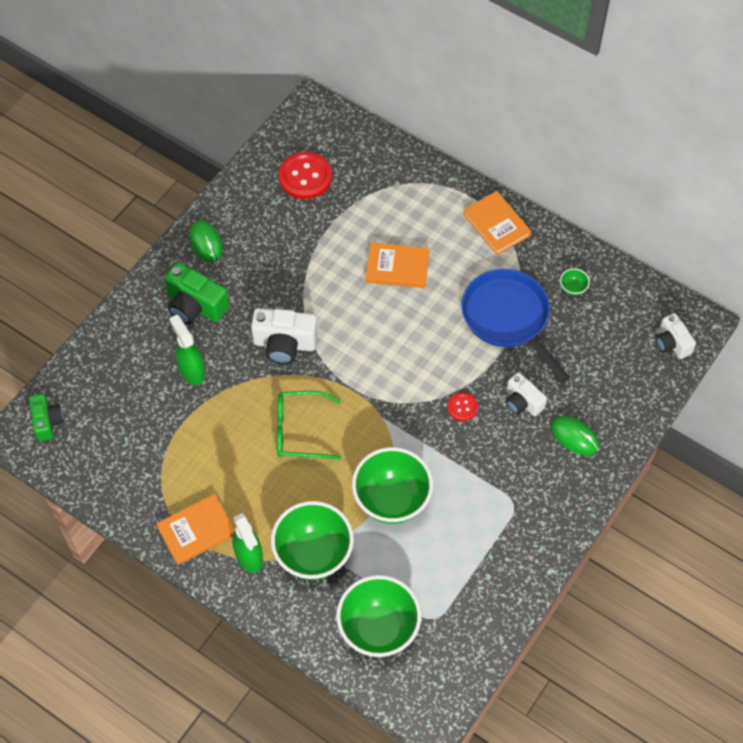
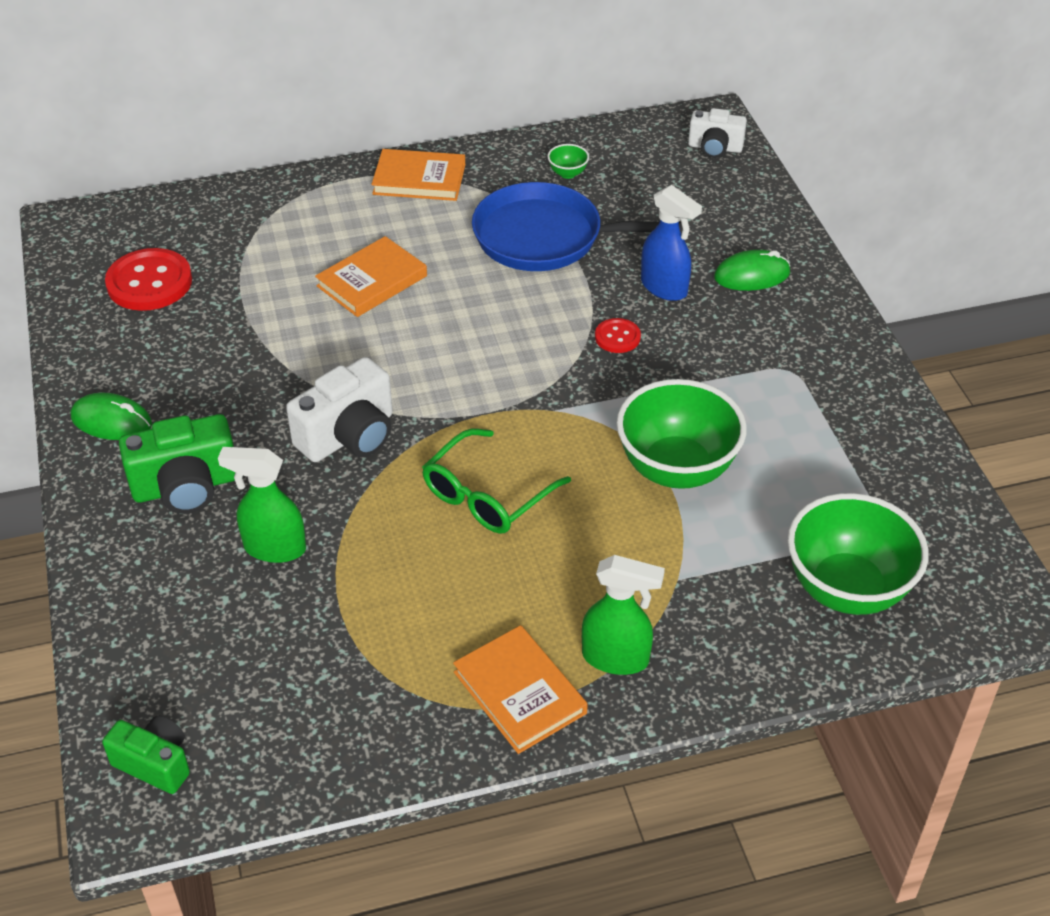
camera: 50 degrees left, 15 degrees down
orange book [156,494,235,565] -> orange book turned 45 degrees counterclockwise [453,625,588,754]
green bowl [271,501,354,580] -> none
white camera [506,372,547,416] -> blue spray bottle [641,185,702,301]

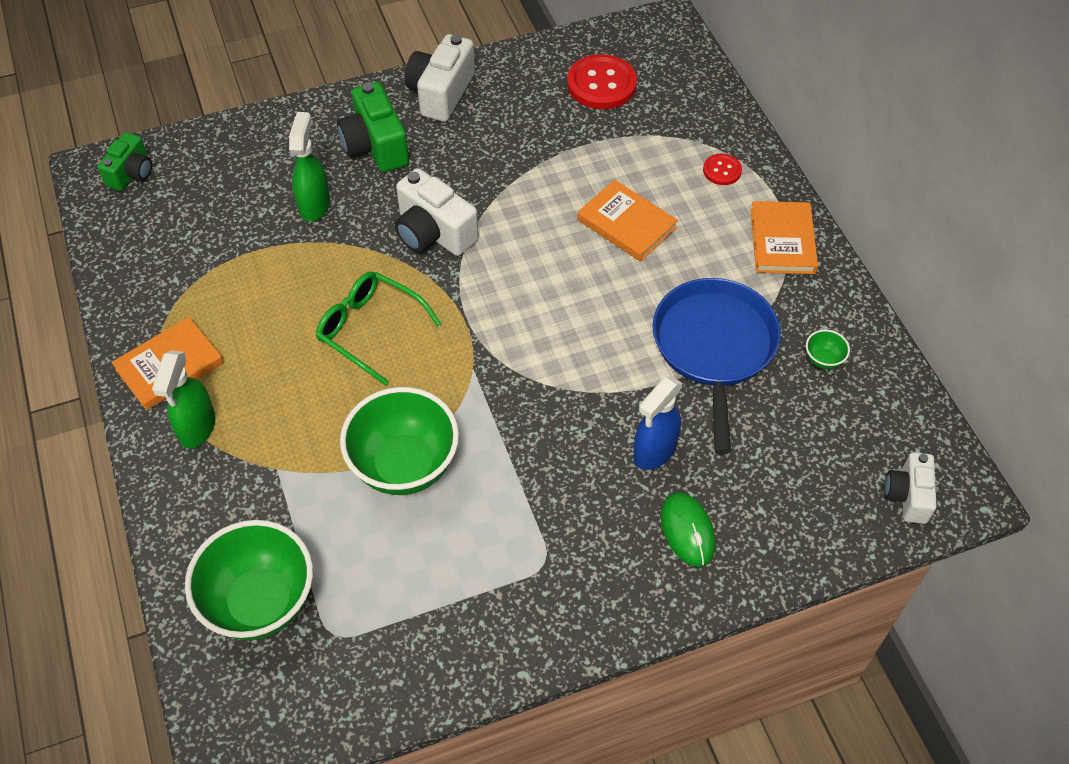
camera: 85 degrees right, 10 degrees up
green mouse [71,393,152,440] -> white camera [405,34,475,122]
red button [595,318,641,353] -> red button moved to [703,154,742,185]

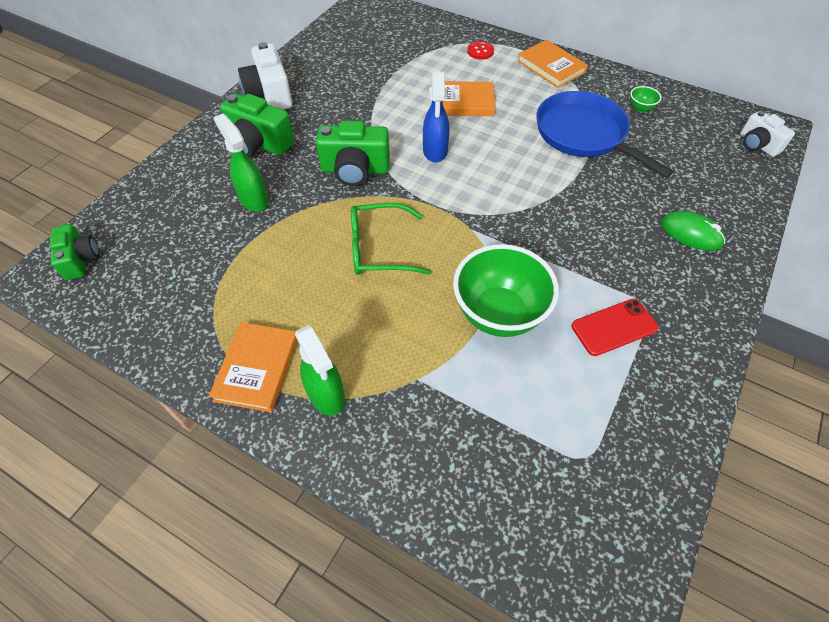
camera: 40 degrees left, 0 degrees up
green bowl [185,520,313,640] -> none
white camera [395,168,479,256] -> green camera [316,121,390,186]
red button [567,54,637,109] -> none
blue spray bottle [633,376,683,470] -> blue spray bottle moved to [423,72,449,163]
none -> red phone [572,299,659,356]

